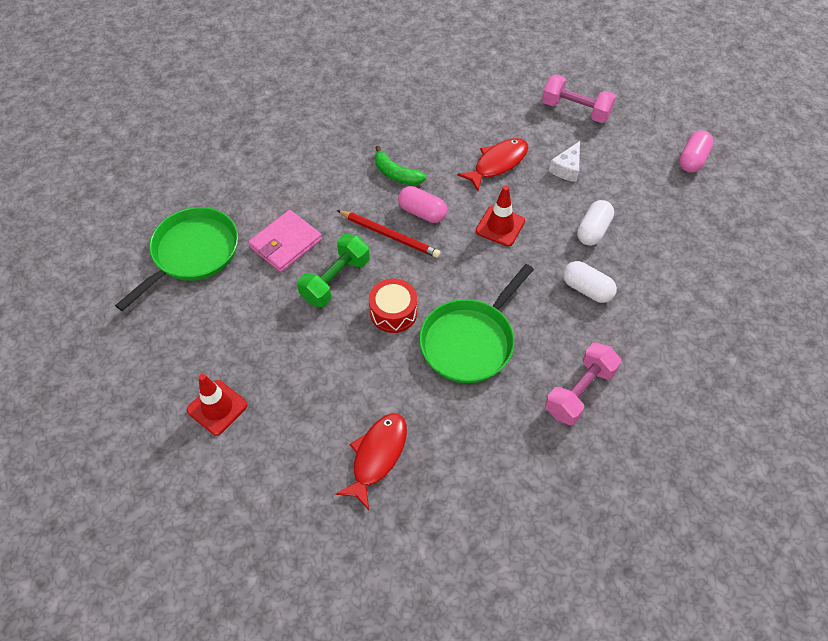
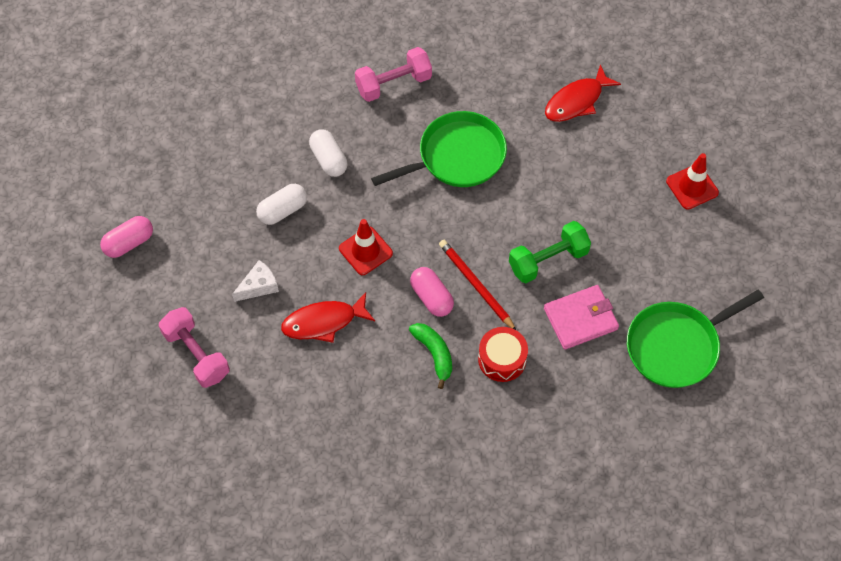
camera: 155 degrees left, 5 degrees up
red drum [369,278,417,333] -> red drum moved to [478,327,528,382]

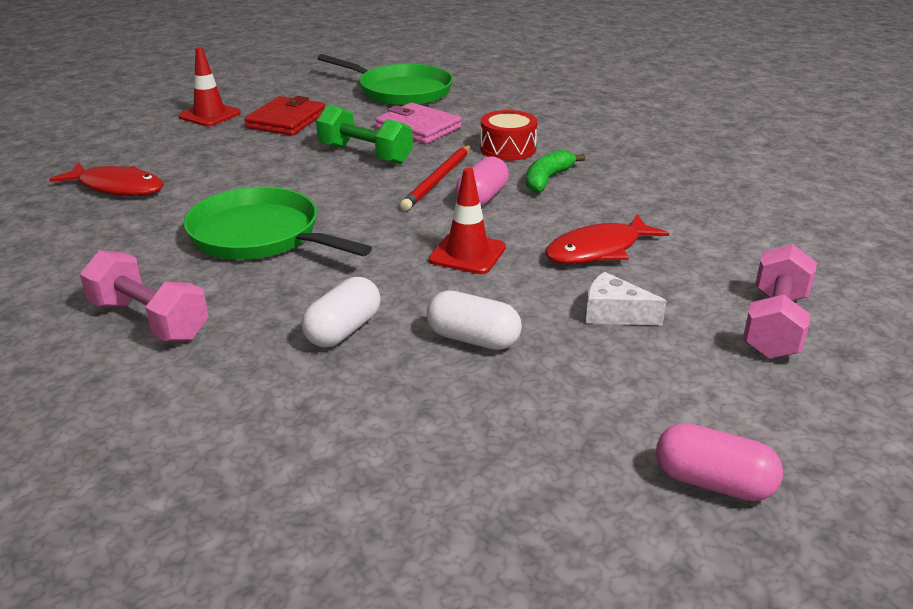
camera: 120 degrees left, 30 degrees down
red fish [281,292,375,343] -> red fish turned 105 degrees clockwise [545,214,669,264]
none -> red wallet [244,96,325,136]

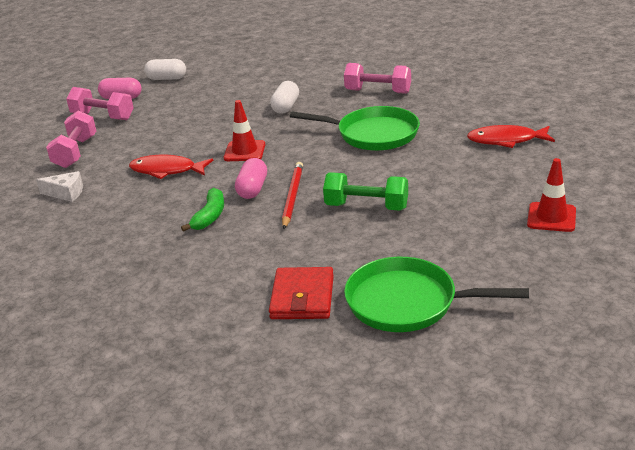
camera: 165 degrees right, 0 degrees up
red wallet [244,96,325,136] -> red wallet moved to [269,267,334,319]
pink wallet [376,103,461,144] -> none
white capsule [427,291,522,350] -> white capsule moved to [144,59,186,80]
red drum [480,110,538,161] -> none
red fish [545,214,669,264] -> red fish turned 120 degrees counterclockwise [129,155,214,179]
white cheese [586,272,666,325] -> white cheese moved to [36,171,83,202]
none -> pink dumbbell [66,87,134,120]

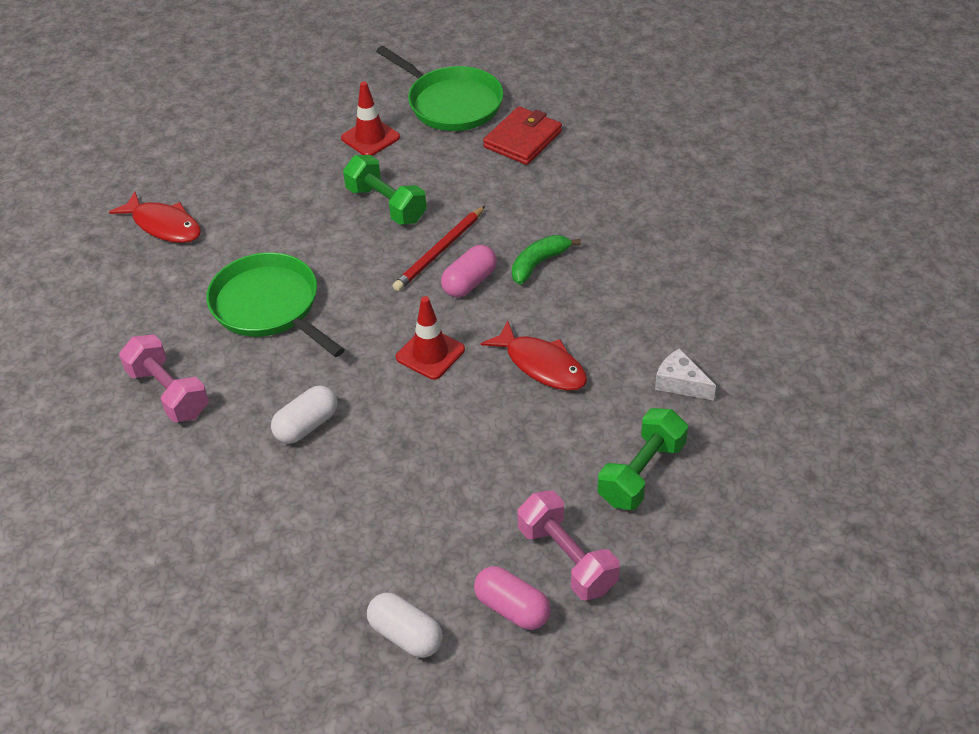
camera: 150 degrees left, 15 degrees up
pink dumbbell [46,110,96,168] -> green dumbbell [597,408,688,510]
red traffic cone [527,158,576,232] -> red traffic cone moved to [341,81,400,156]

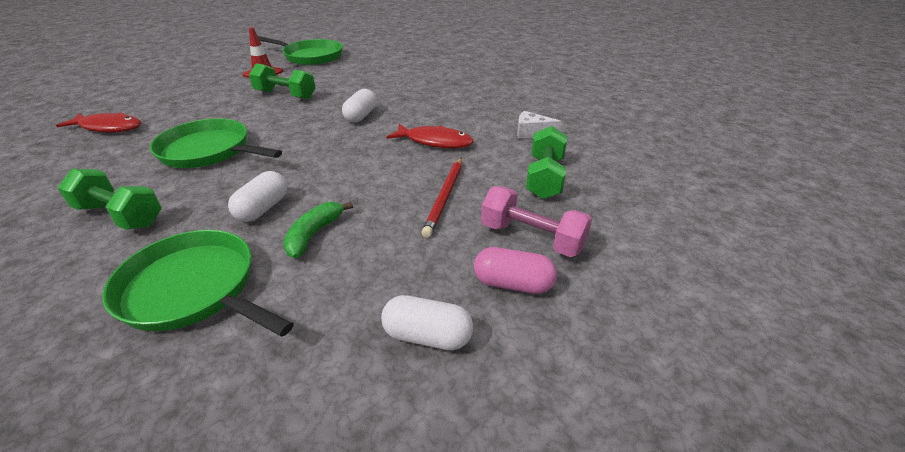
camera: 25 degrees left, 10 degrees down
pink dumbbell [119,334,209,422] -> green dumbbell [57,169,162,230]
red pencil [393,206,485,291] -> red pencil moved to [421,158,462,238]
red traffic cone [396,296,465,380] -> none
pink capsule [441,245,497,297] -> white capsule [342,89,377,122]
red wallet [483,106,562,165] -> none
green banana [512,235,581,285] -> green banana moved to [283,202,353,258]
none -> green pan [102,230,294,337]

